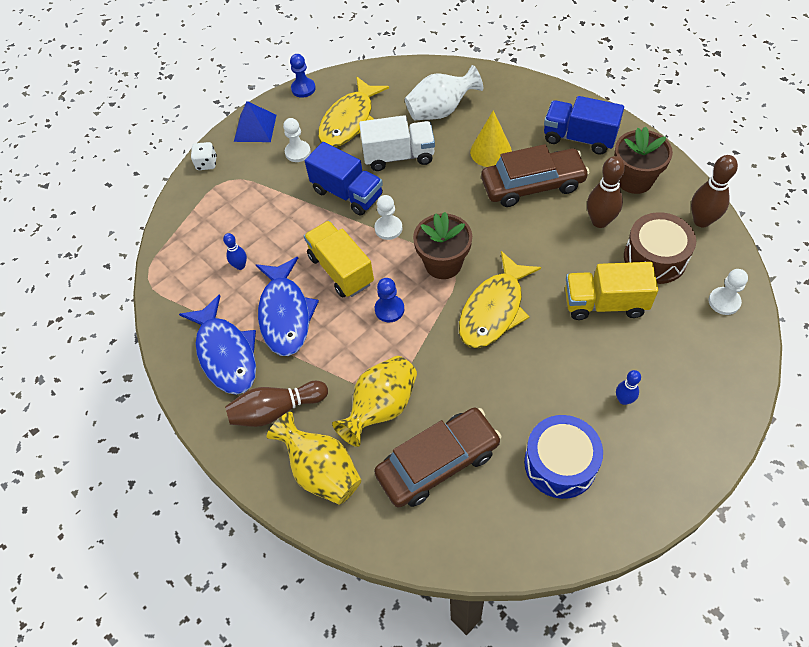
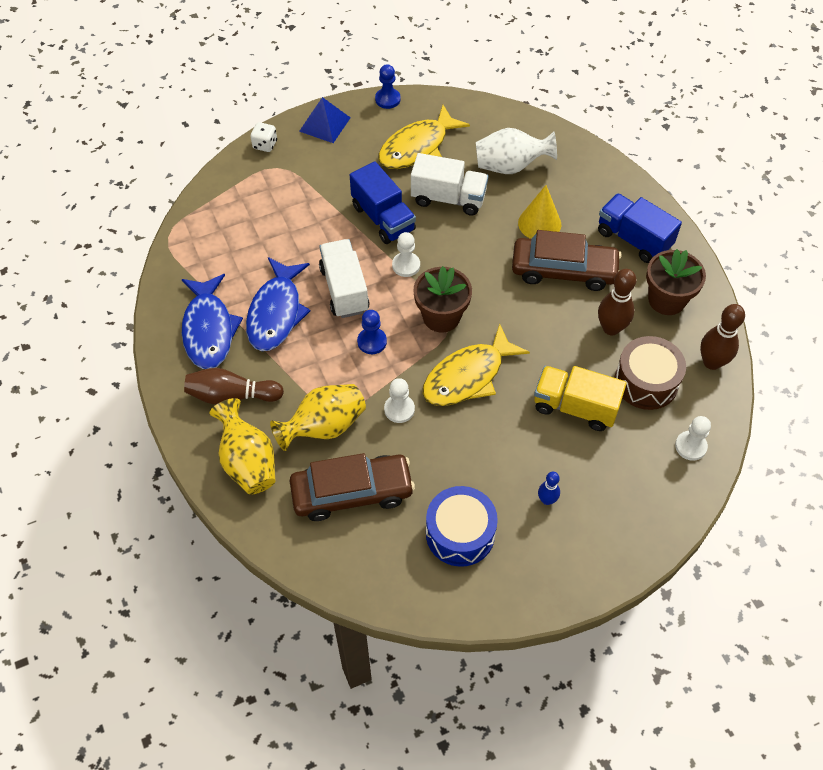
camera: 15 degrees right, 0 degrees up
blue bowling pin [223,233,247,270] -> none
white pawn [283,118,311,162] -> white pawn moved to [384,378,415,423]
yellow truck [304,221,374,298] -> white truck [319,239,370,318]

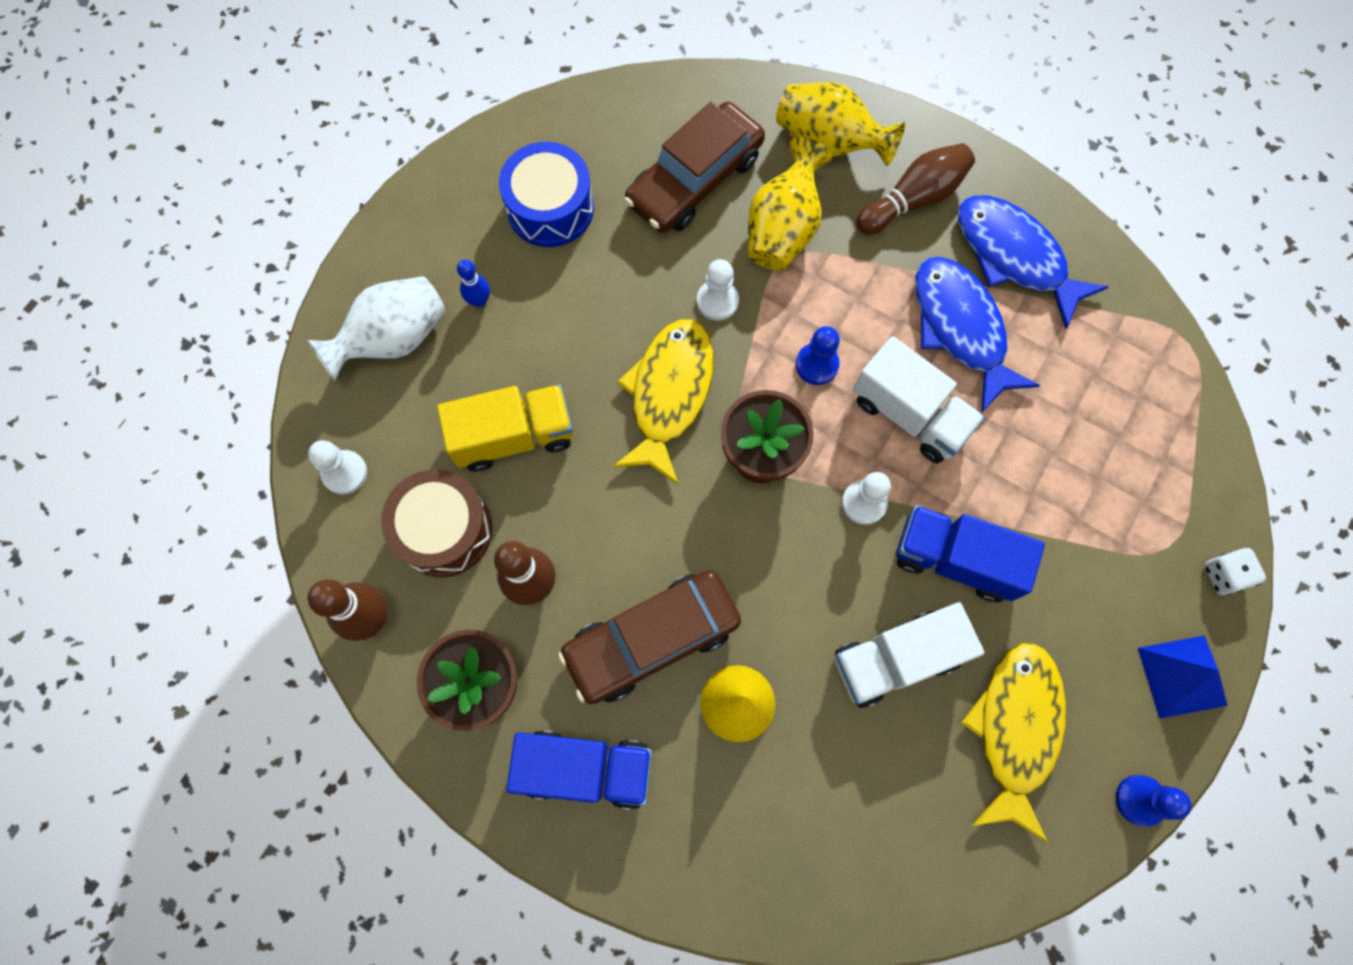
camera: 145 degrees right, 15 degrees up
white vase [476,128,557,174] -> white vase moved to [307,276,446,381]

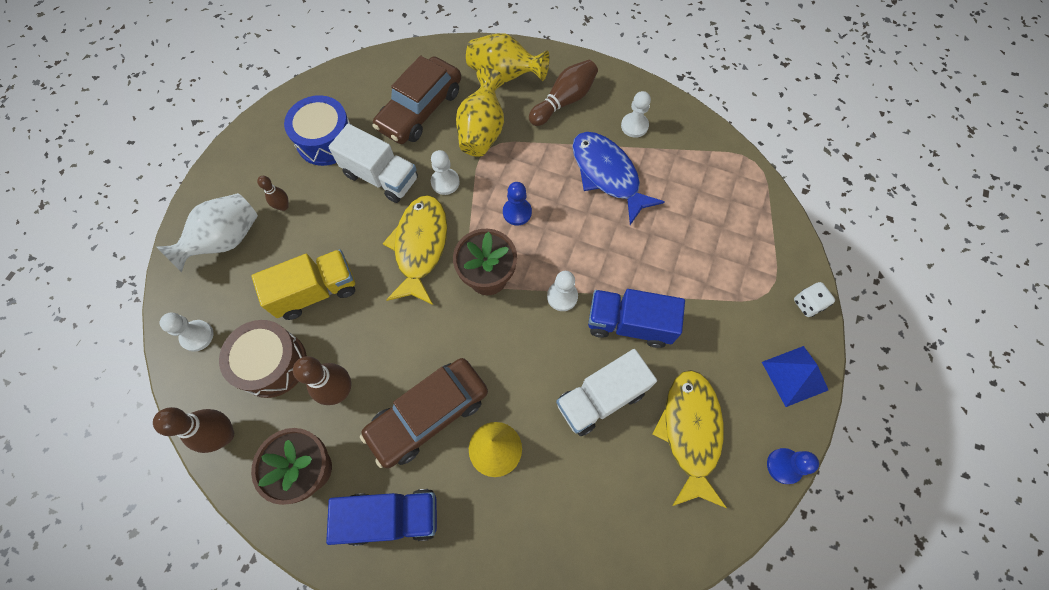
camera: 10 degrees left, 5 degrees down
blue bowling pin [457,260,490,307] -> brown bowling pin [257,176,288,211]
white truck [853,336,985,463] -> white truck moved to [329,124,418,203]
blue fish [958,196,1108,329] -> white pawn [621,91,651,138]

